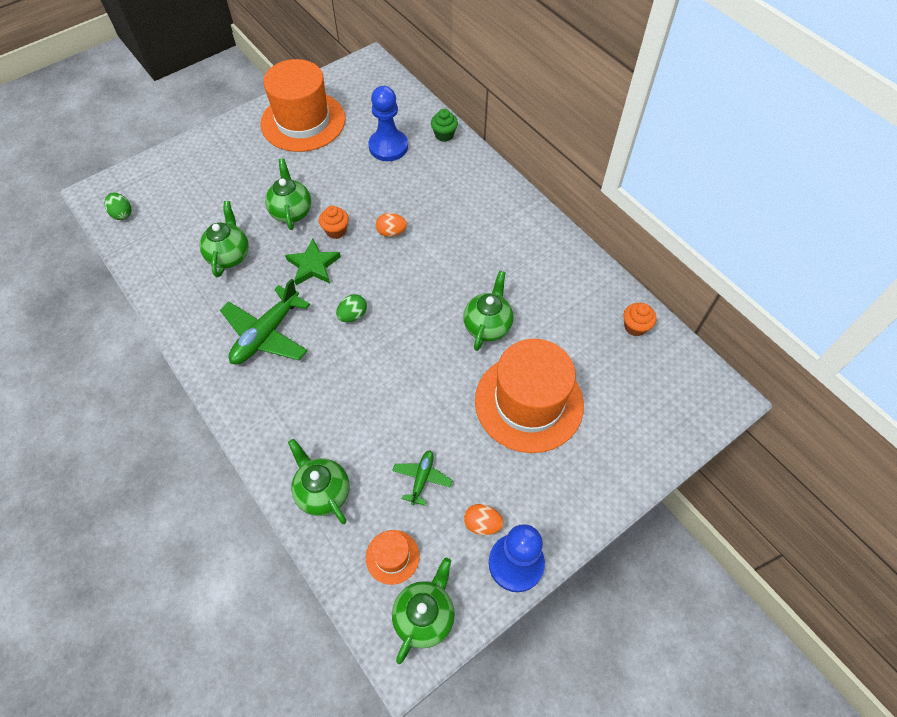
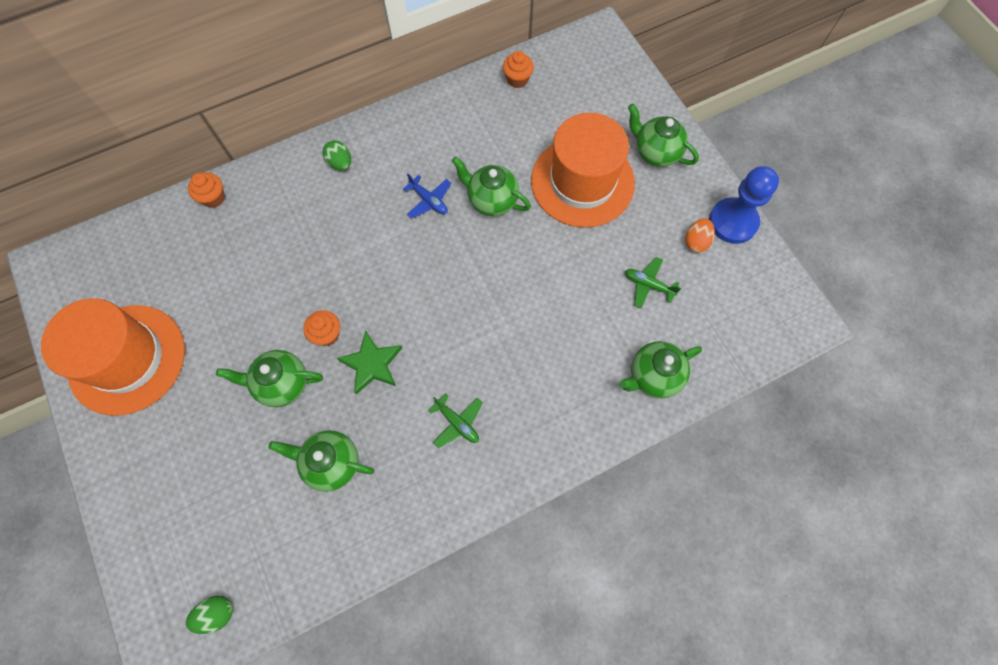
camera: 80 degrees left, 10 degrees up
green plane [220,278,310,365] -> green plane [428,393,482,448], size x0.53
green egg [336,294,367,322] -> green egg moved to [323,140,351,171]
orange hat [366,530,420,585] -> none
blue pawn [369,86,408,161] -> none
orange egg [376,213,407,237] -> none
green teapot [392,558,455,664] -> green teapot moved to [628,104,699,167]
green cupcake [431,109,458,142] -> orange cupcake [188,172,225,208]
none -> blue plane [403,174,451,218]

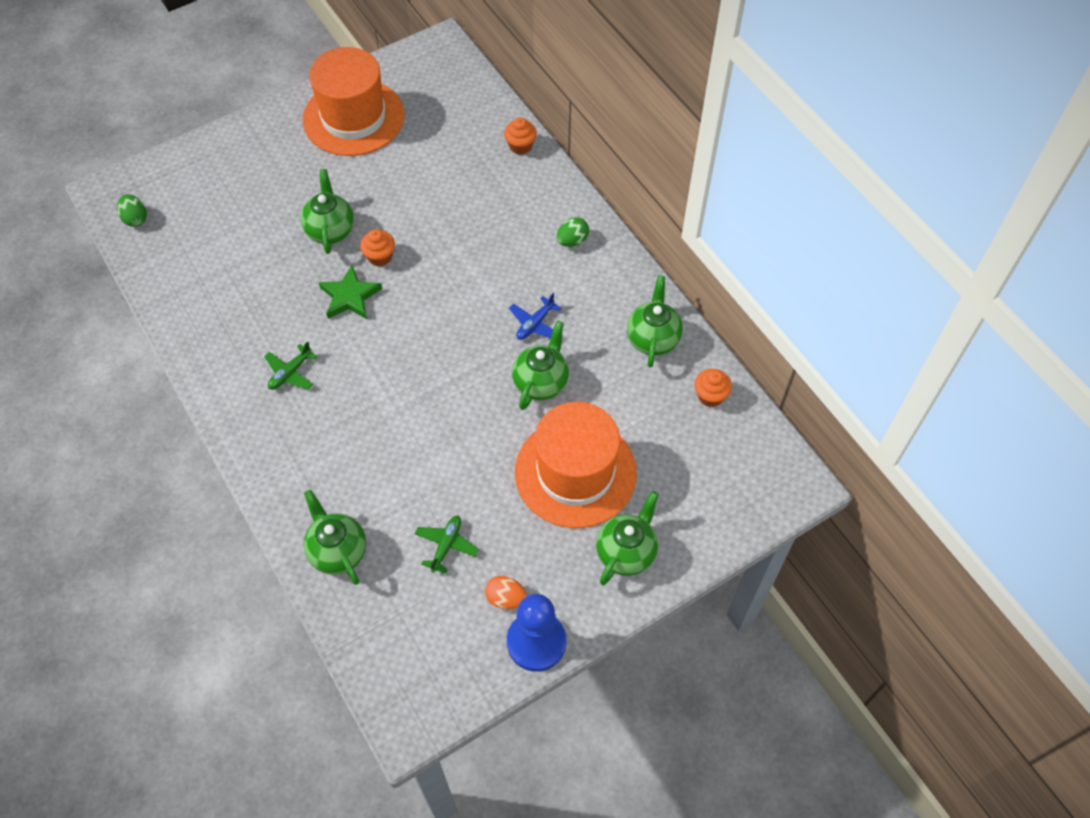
camera: 85 degrees right, 10 degrees down
green teapot [269,430,374,492] -> green teapot moved to [627,276,683,367]

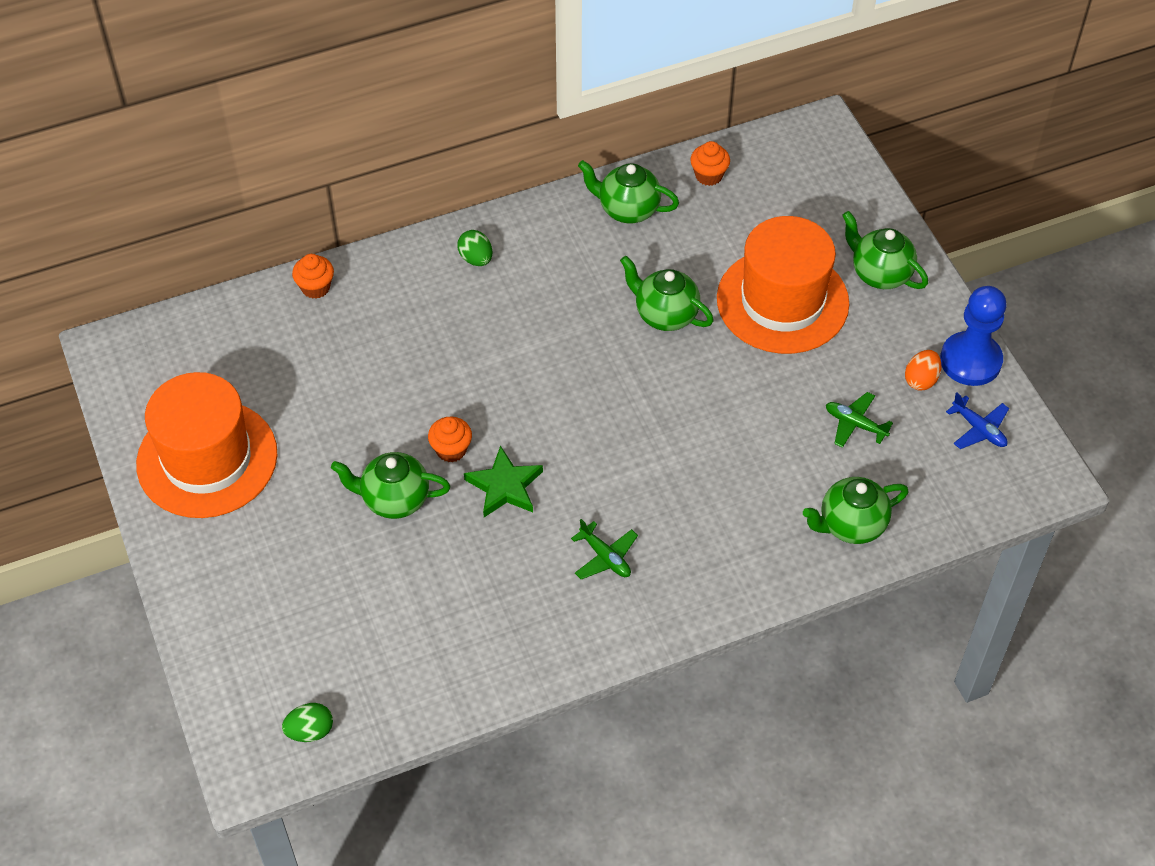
camera: 80 degrees left, 5 degrees down
blue plane [509,293,561,340] -> blue plane moved to [946,392,1009,449]

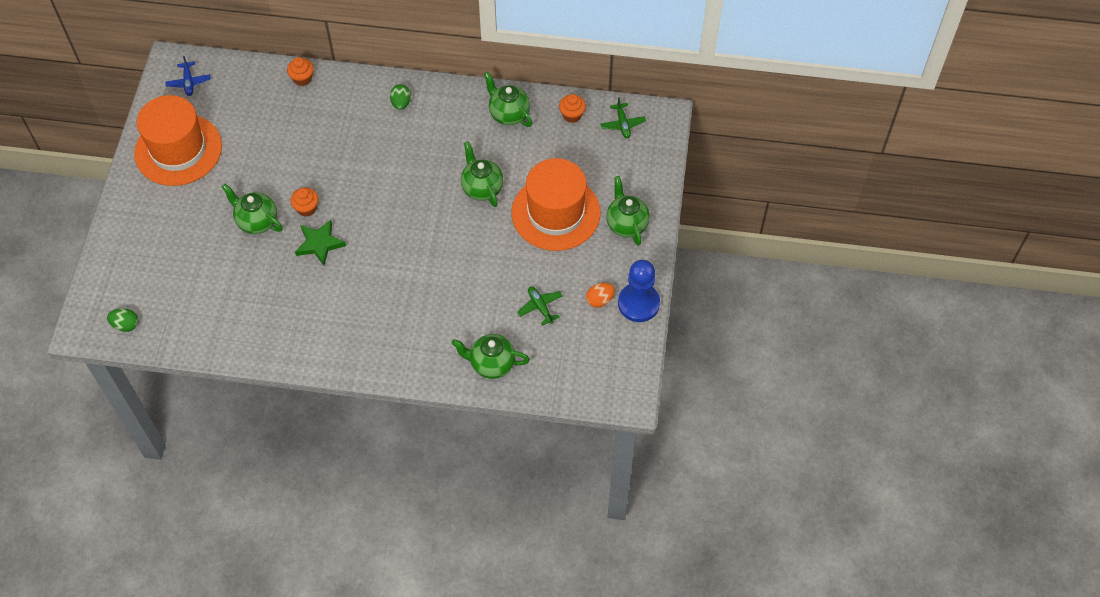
camera: 30 degrees right, 5 degrees up
green plane [571,519,638,579] -> green plane moved to [601,97,646,138]
blue plane [946,392,1009,449] -> blue plane moved to [165,56,211,96]

